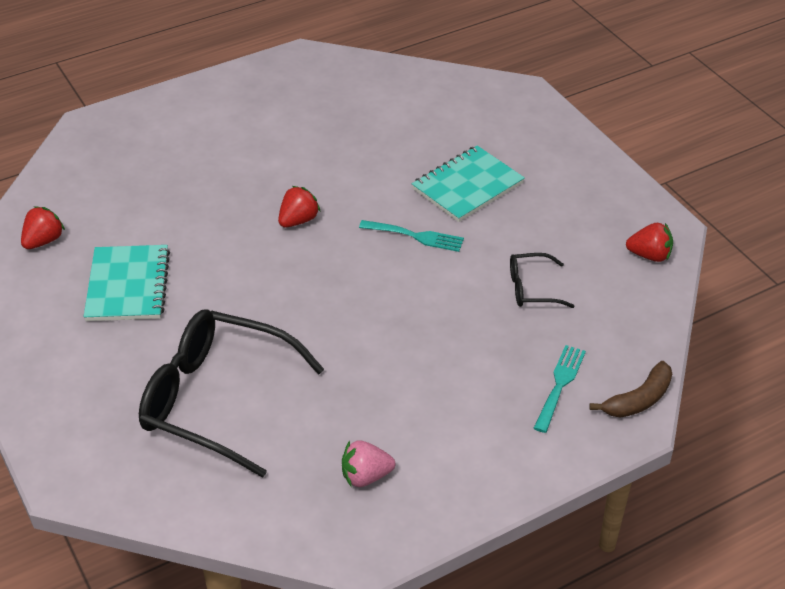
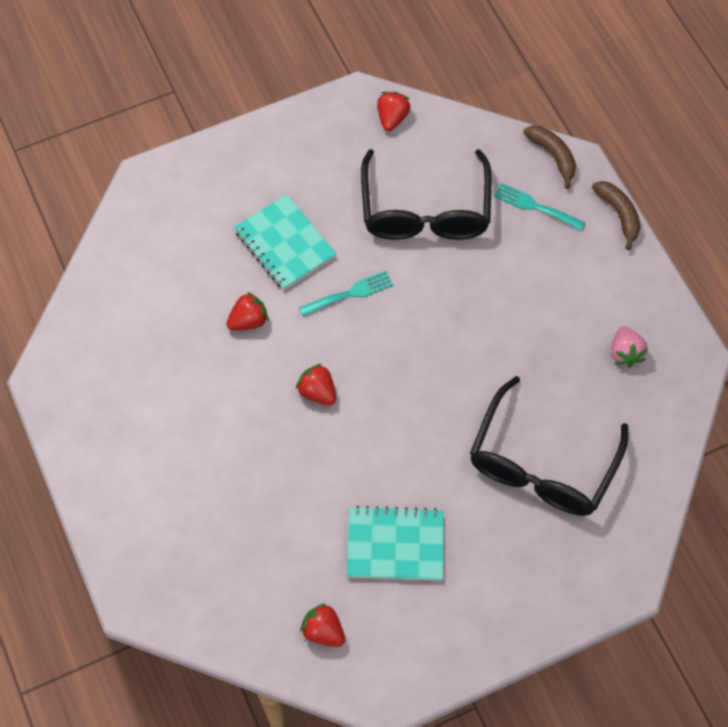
camera: 85 degrees left, 20 degrees up
turquoise fork [359,220,464,252] -> turquoise fork turned 45 degrees clockwise [299,271,393,317]
black glasses [510,253,574,308] -> black glasses [361,149,492,240], size x2.16
none -> red strawberry [226,292,268,331]
none -> brown banana [592,181,640,250]

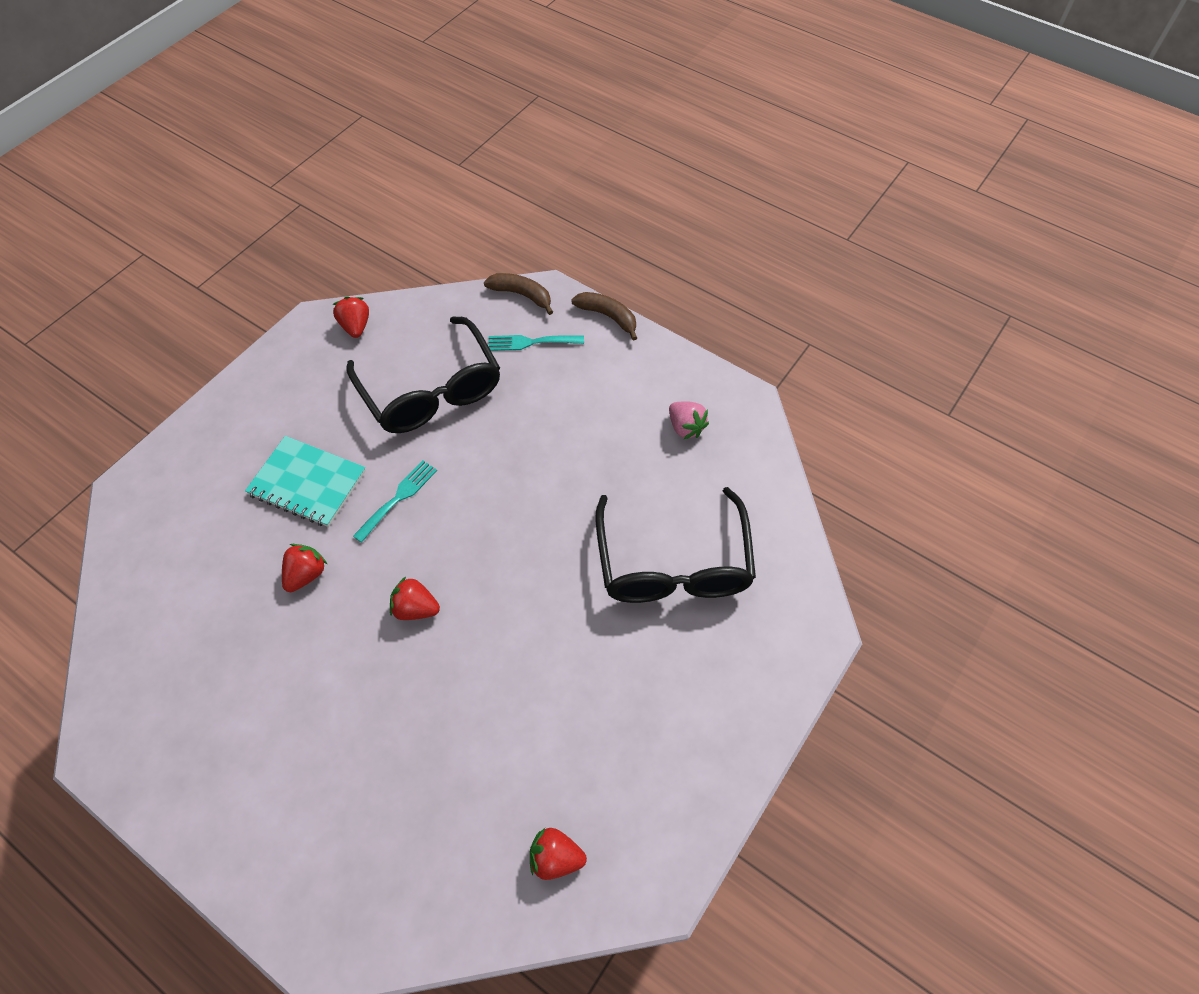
camera: 30 degrees left, 5 degrees down
turquoise notebook [347,506,444,580] -> none

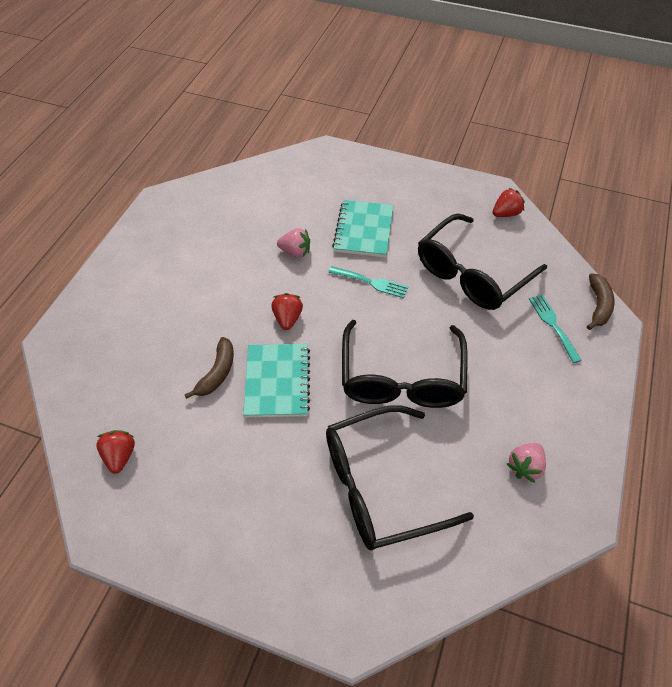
camera: 75 degrees right, 5 degrees down
red strawberry [282,544,327,592] -> pink strawberry [277,228,310,258]
brown banana [571,292,637,341] -> brown banana moved to [184,337,234,399]
none -> turquoise notebook [243,344,310,417]
none -> black glasses [342,320,467,408]

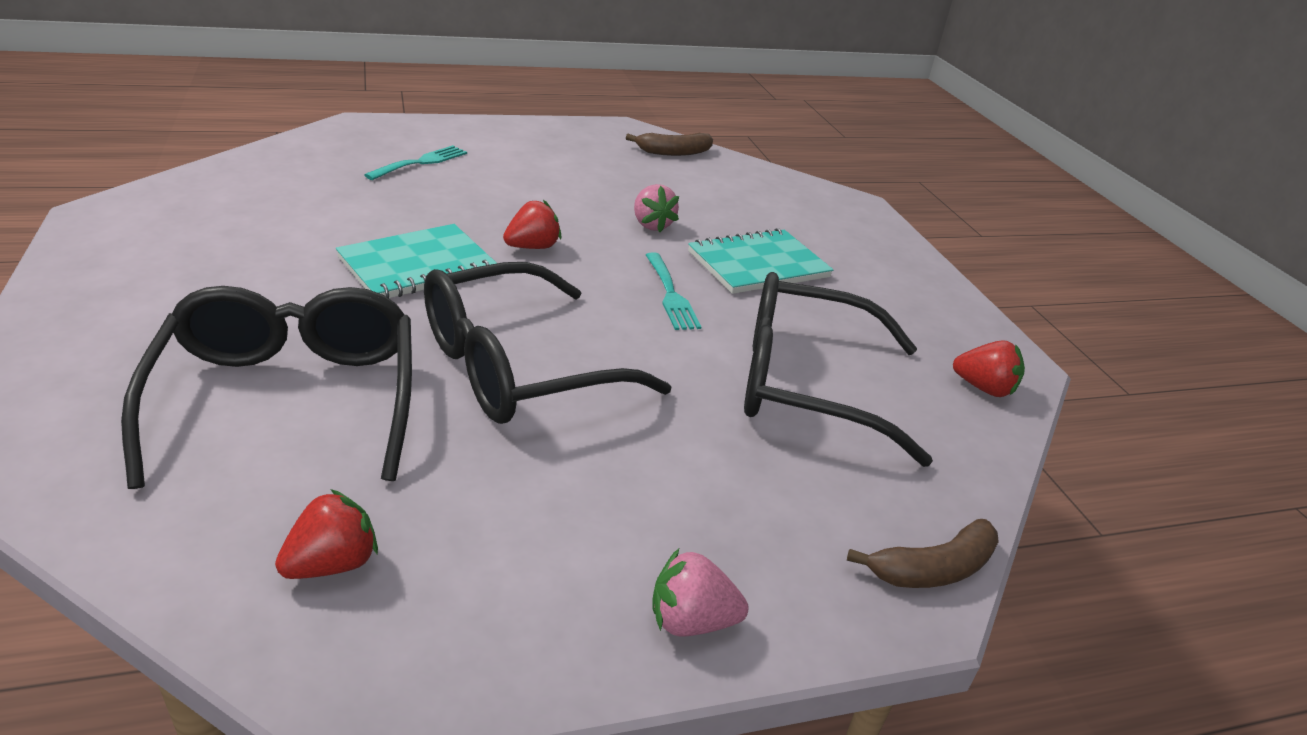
camera: 50 degrees right, 20 degrees down
red strawberry [96,430,135,474] -> red strawberry moved to [275,489,378,579]
brown banana [184,337,234,399] -> brown banana moved to [626,133,713,156]
black glasses [326,405,474,550] -> black glasses turned 45 degrees clockwise [121,286,412,489]
pink strawberry [507,443,546,482] -> pink strawberry moved to [653,549,748,637]
turquoise fork [529,294,582,363] -> turquoise fork moved to [364,145,467,180]

